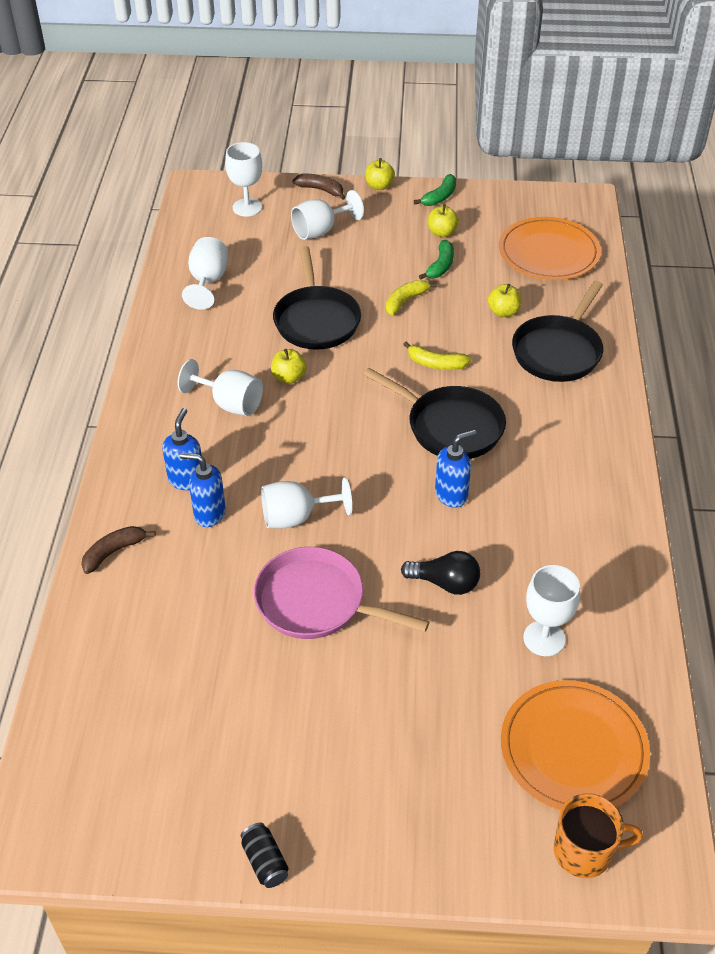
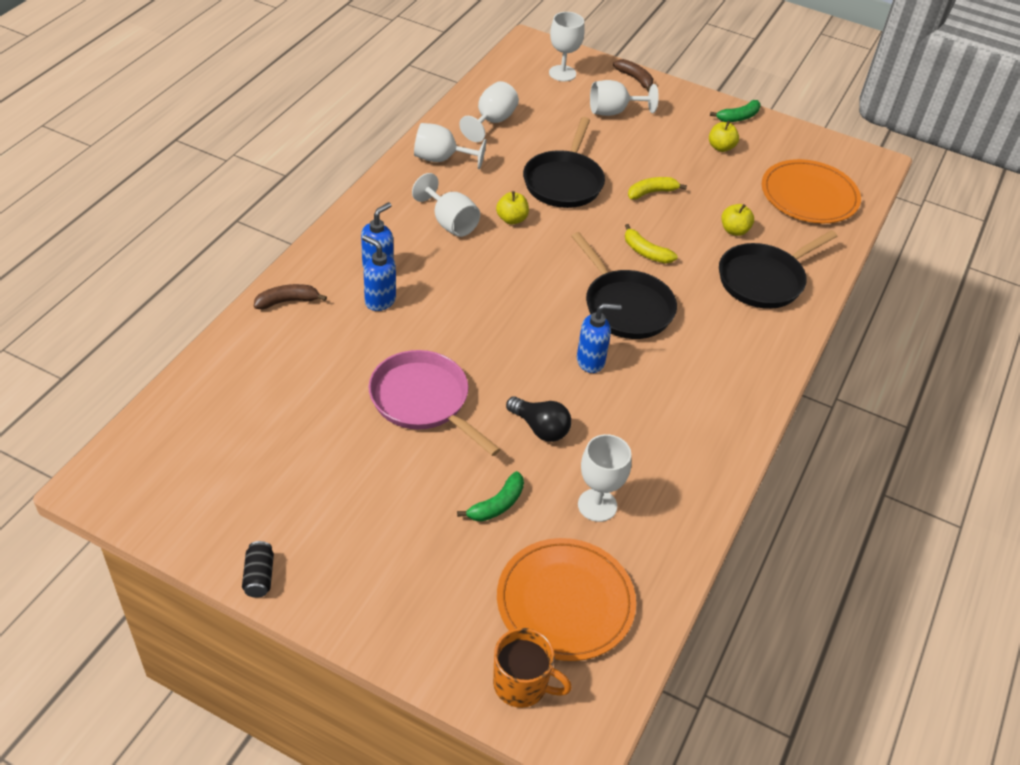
camera: 20 degrees right, 0 degrees up
white goblet [261,477,352,528] -> white goblet moved to [414,123,486,169]
yellow apple [365,158,395,190] -> none
green banana [419,240,454,280] -> green banana moved to [457,471,524,522]

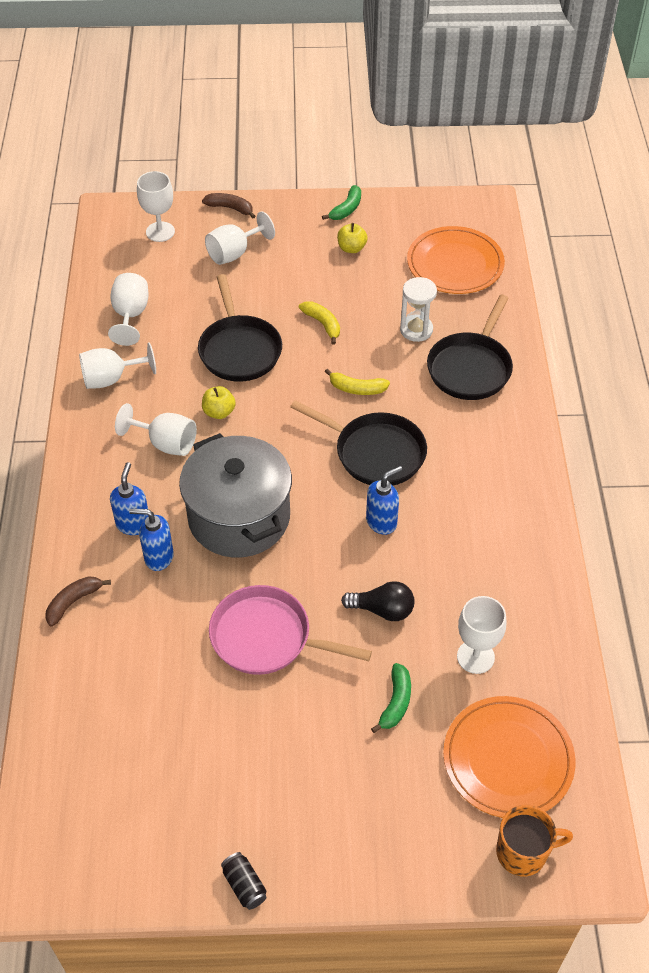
camera: 25 degrees left, 5 degrees up
yellow banana [628,177,687,200] -> yellow banana turned 105 degrees clockwise [299,301,340,345]
yellow apple [721,204,754,236] -> white hourglass [400,277,437,342]
none -> grey pot [179,433,292,557]

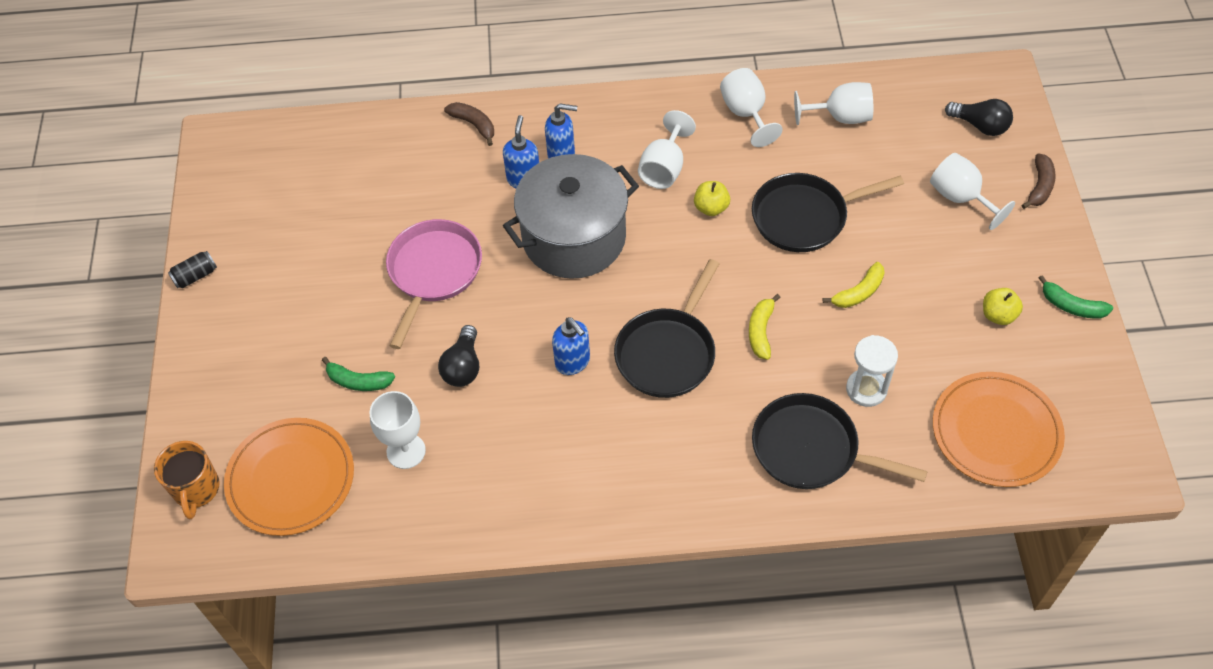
camera: 90 degrees right, 5 degrees up
white goblet [137,171,175,242] -> black light bulb [945,99,1013,136]

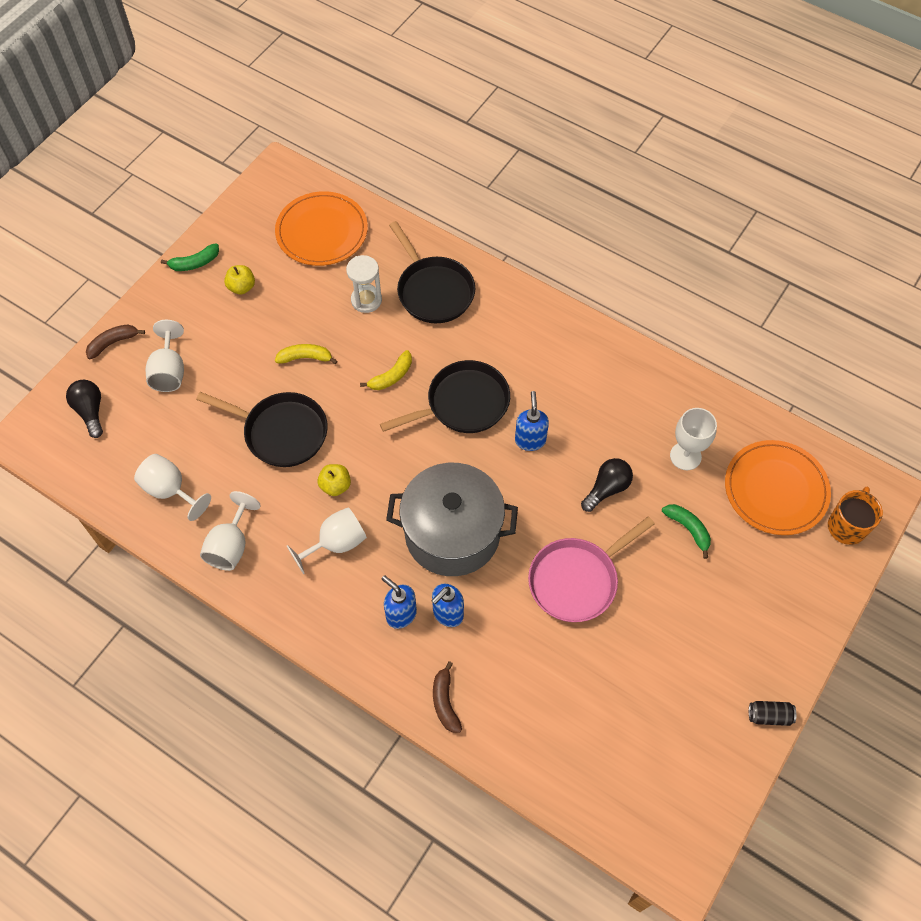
camera: 145 degrees left, 5 degrees up
green banana [1039,275,1113,319] -> green banana turned 90 degrees clockwise [161,244,219,271]

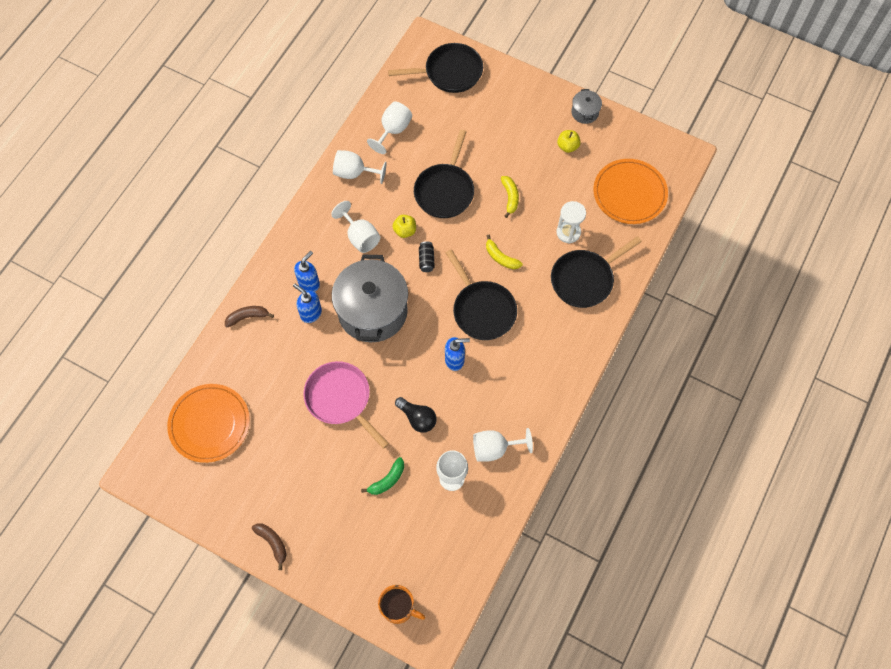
camera: 85 degrees right, 5 degrees up
black light bulb [66,380,103,438] -> black pan [388,43,483,93]
brown banana [86,324,145,359] -> brown banana moved to [252,523,287,570]
white goblet [146,320,184,392] -> white goblet moved to [473,428,533,462]
green banana [161,244,219,271] -> grey pot [571,89,602,124]
orange plate [725,440,831,535] -> orange plate moved to [167,384,250,463]
black can [749,701,796,726] -> black can moved to [419,241,435,272]

